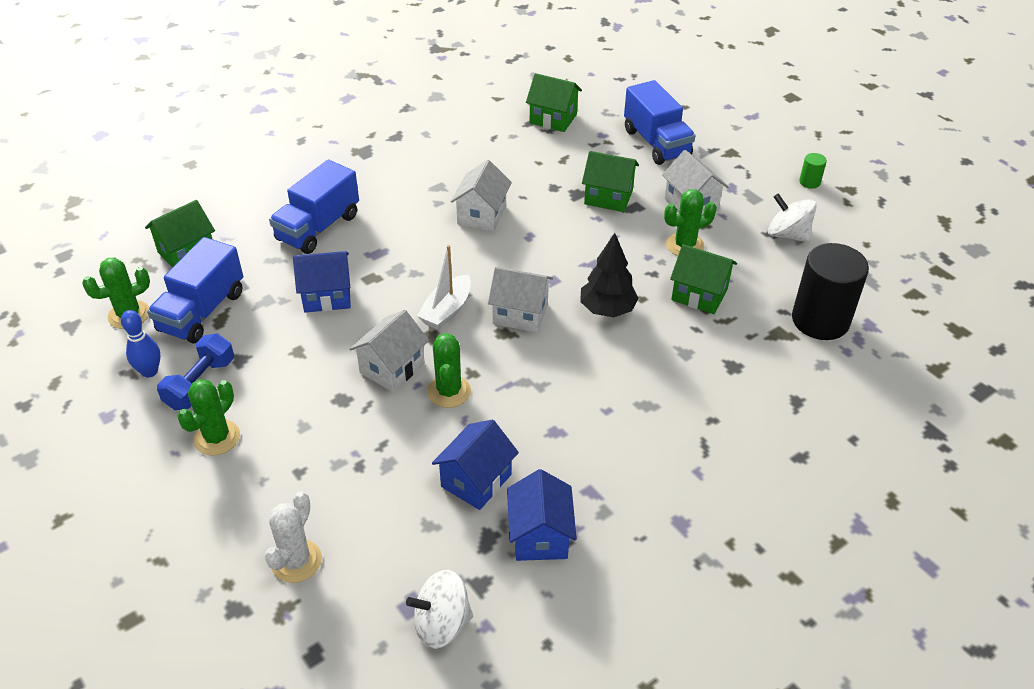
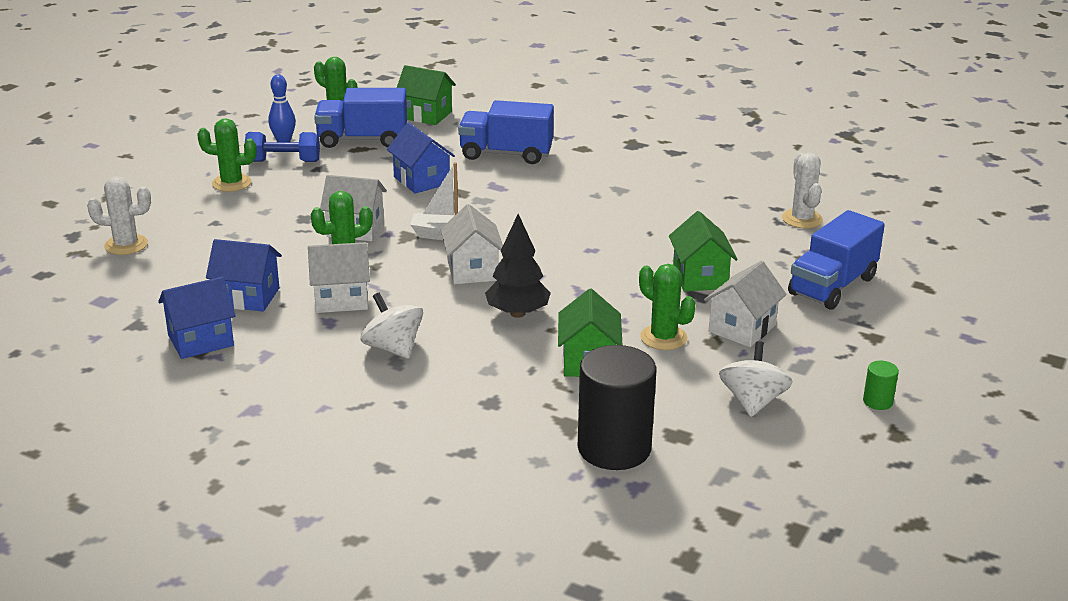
camera: 65 degrees right, 15 degrees down
white spinning top [406,570,473,649] -> white spinning top moved to [360,293,423,359]
white house [451,160,512,232] -> white house moved to [308,242,370,313]
green house [526,73,582,132] -> white cactus [782,153,823,228]

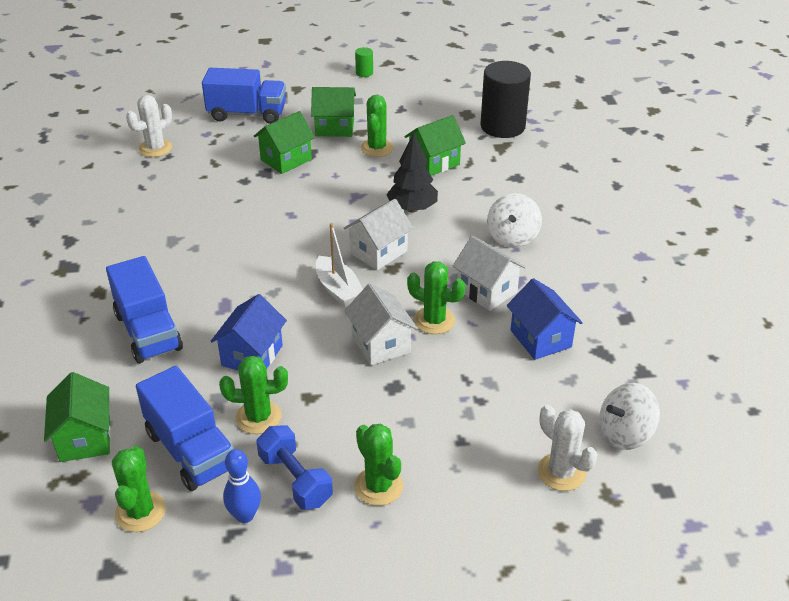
camera: 125 degrees left, 10 degrees up
blue house [158,277,236,359] -> none
white house [704,261,787,347] -> green house [311,87,356,137]
white spinning top [719,341,793,417] -> white spinning top moved to [599,383,660,450]
none -> green cactus [219,355,288,434]

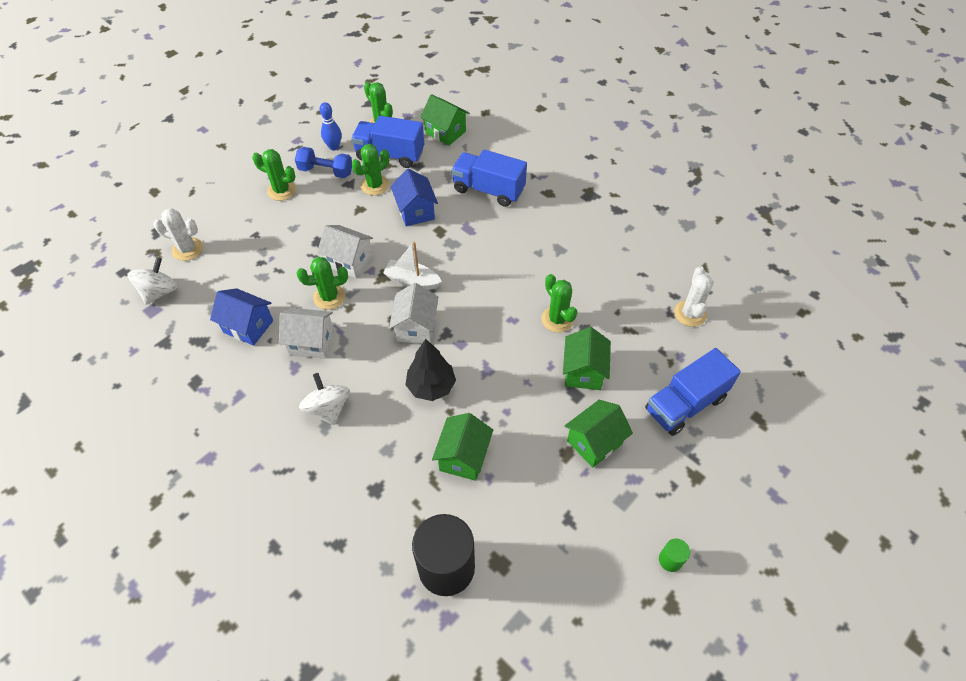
camera: 140 degrees right, 15 degrees up
green cactus [361,95,394,157] -> green cactus moved to [541,274,578,333]

